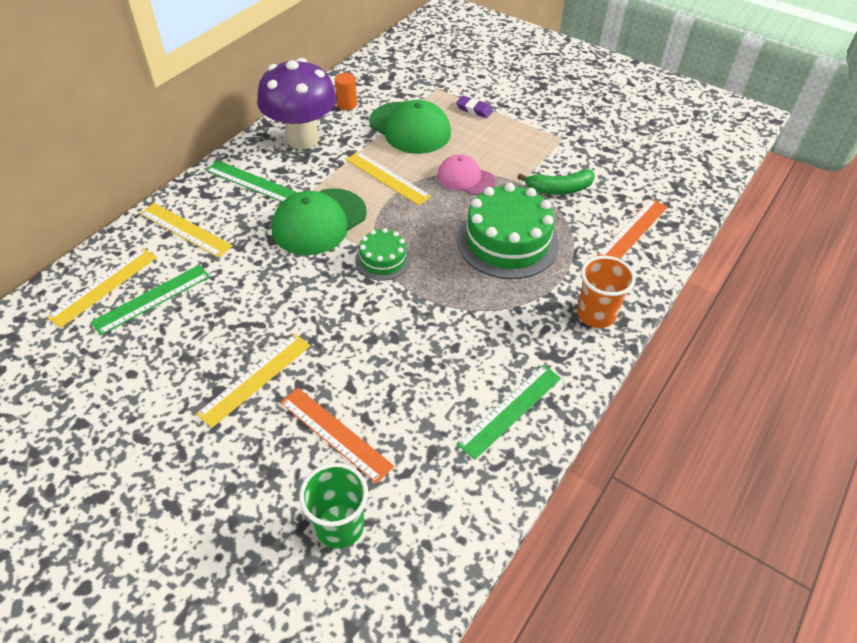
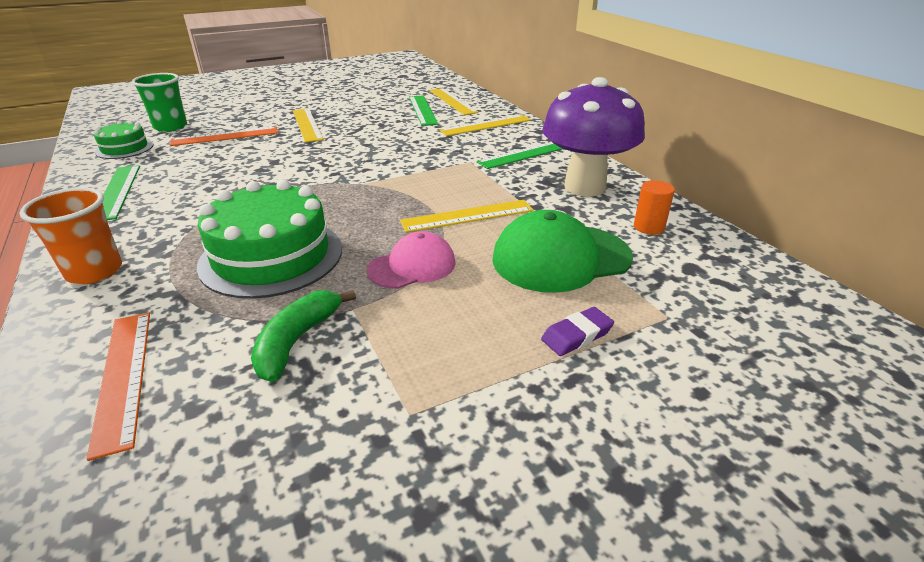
camera: 120 degrees right, 15 degrees down
green cap [272,188,367,255] -> none
green cake [355,228,411,281] -> green cake moved to [93,120,153,159]

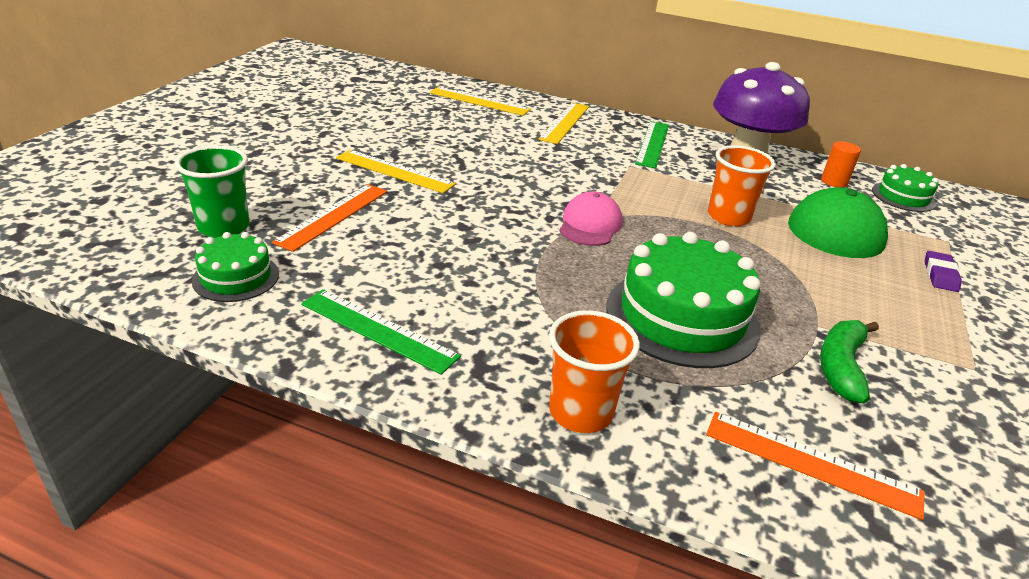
camera: 45 degrees left, 0 degrees up
green banana [251,290,356,382] -> green banana turned 45 degrees clockwise [820,320,879,403]
pink cap [367,231,456,289] -> pink cap moved to [559,191,622,246]
yellow ruler [400,200,534,233] -> orange cup [708,145,776,227]
green ruler [409,95,438,126] -> none
none -> green cake [872,164,939,212]

